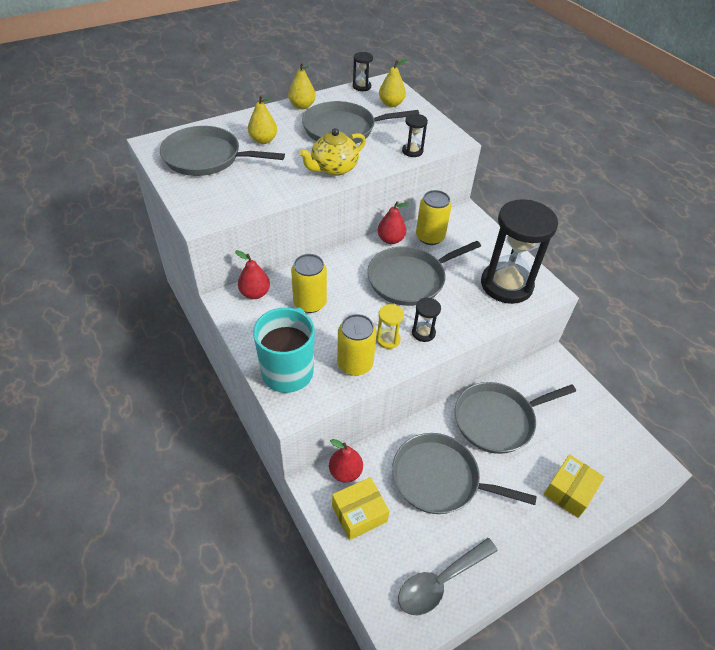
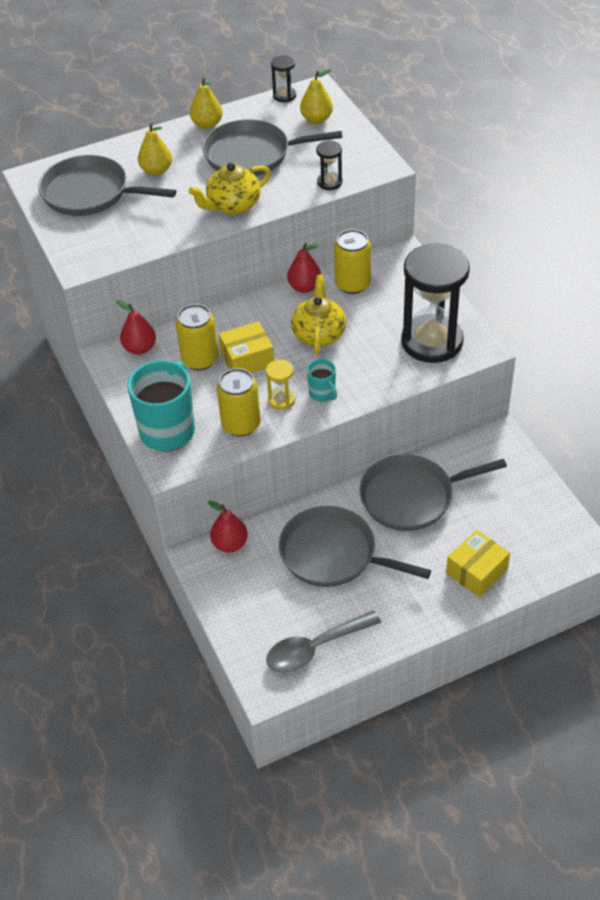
camera: 10 degrees right, 0 degrees up
yellow box [332,477,389,540] -> yellow box moved to [219,321,274,373]
grey pan [367,241,481,306] -> yellow teapot [291,274,346,355]
black hourglass [412,298,441,342] -> turquoise mug [307,359,337,402]

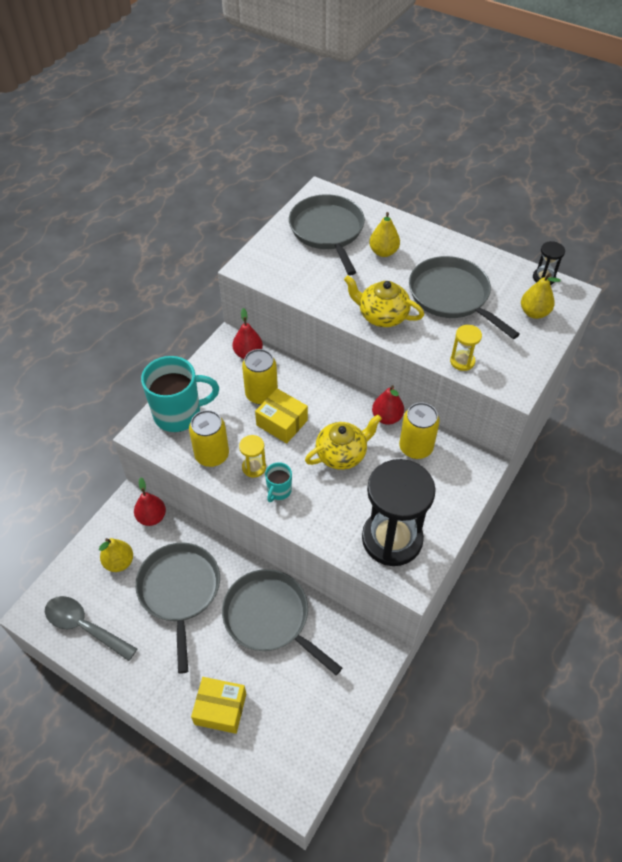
camera: 55 degrees right, 5 degrees up
yellow pear [190,77,223,129] -> yellow pear moved to [99,538,133,572]
black hourglass [316,141,342,190] -> yellow hourglass [450,325,482,371]

